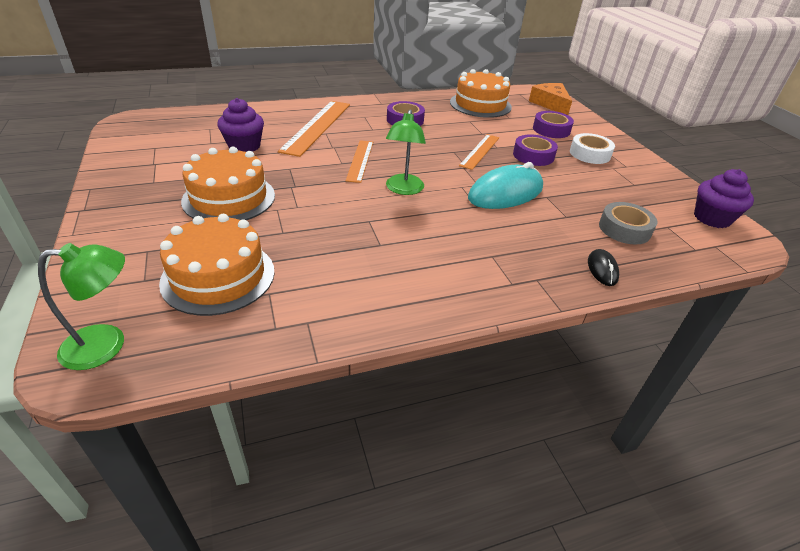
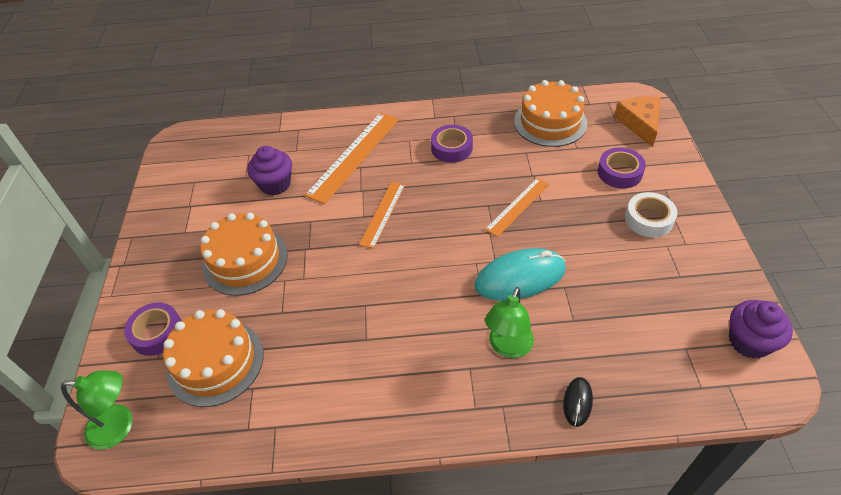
camera: 20 degrees right, 10 degrees up
green lamp [386,110,426,195] -> green lamp moved to [485,287,534,358]
purple tape [513,134,558,166] -> purple tape moved to [124,302,182,356]
grey tape [599,202,658,245] -> none

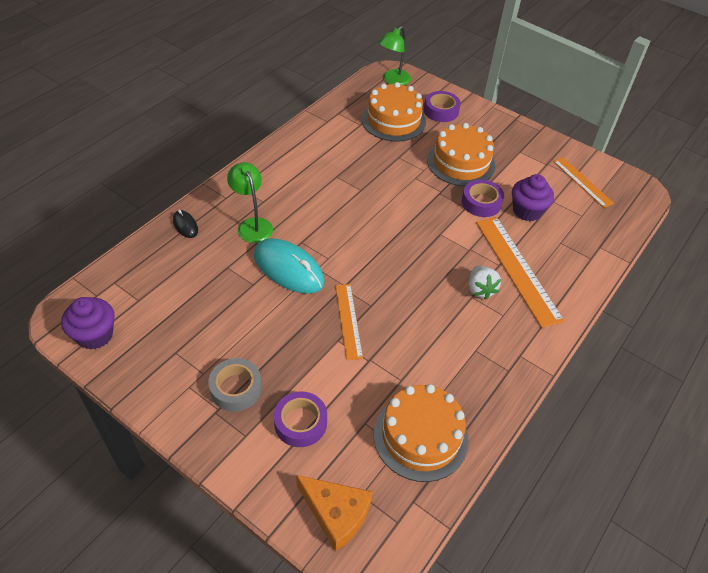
camera: 125 degrees right, 0 degrees up
orange ruler [359,182,405,249] -> orange ruler moved to [553,158,614,208]
purple tape [431,125,473,163] -> purple tape moved to [462,180,504,217]
turquoise mouse [474,248,566,301] -> turquoise mouse turned 75 degrees counterclockwise [254,238,324,294]
white tape [625,192,677,238] -> grey tape [208,358,262,411]
none -> white strawberry [469,266,501,300]

